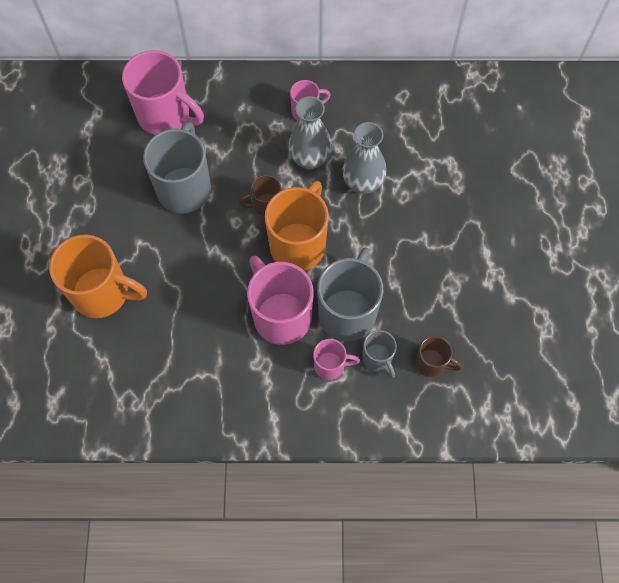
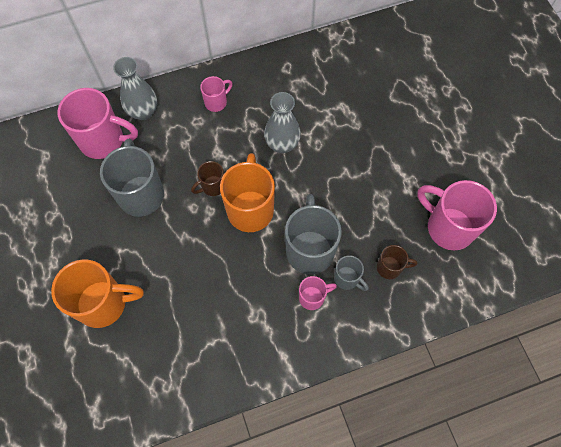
camera: 20 degrees left, 0 degrees up
pink mug [247,256,314,345] -> pink mug moved to [417,180,497,251]
grey vase [288,96,332,170] -> grey vase moved to [113,57,157,120]

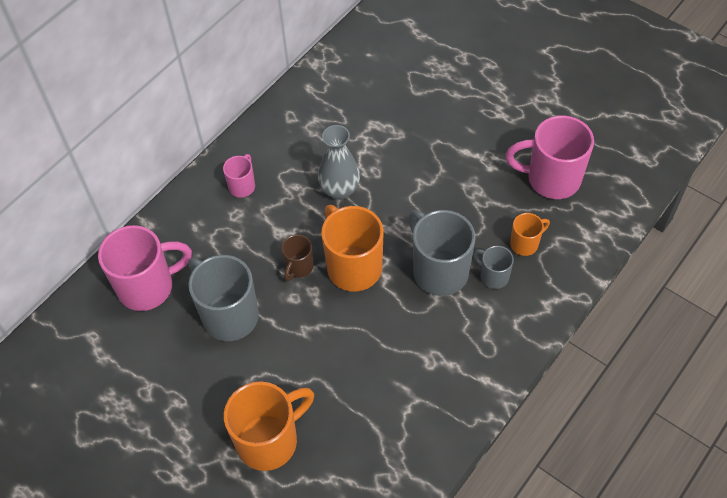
camera: 30 degrees left, 10 degrees down
grey vase [113,57,157,120] -> none
pink mug [299,276,337,310] -> none
grey mug [334,255,369,291] -> grey mug turned 150 degrees counterclockwise [473,246,514,289]
brown mug [377,245,417,279] -> orange mug [510,213,550,256]

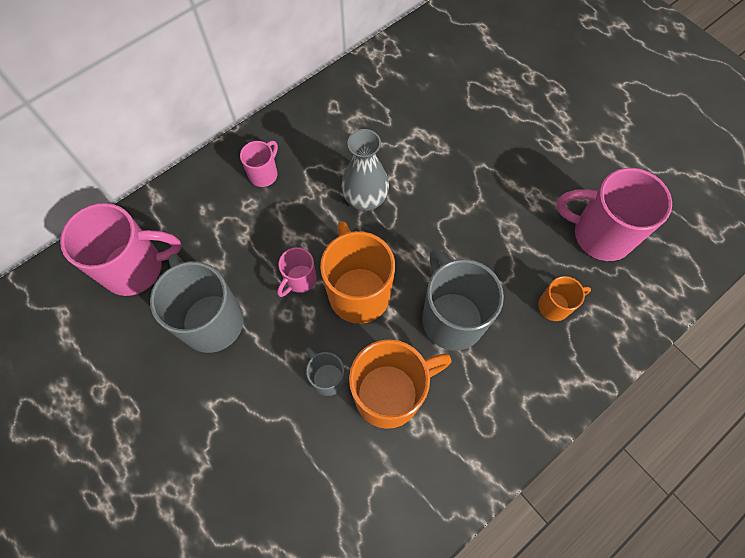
camera: 10 degrees right, 10 degrees up
orange mug [224,381,314,471] -> orange mug moved to [349,339,451,429]
brown mug [281,235,314,281] -> pink mug [277,247,317,297]
grey mug [473,246,514,289] -> grey mug moved to [306,347,345,396]

